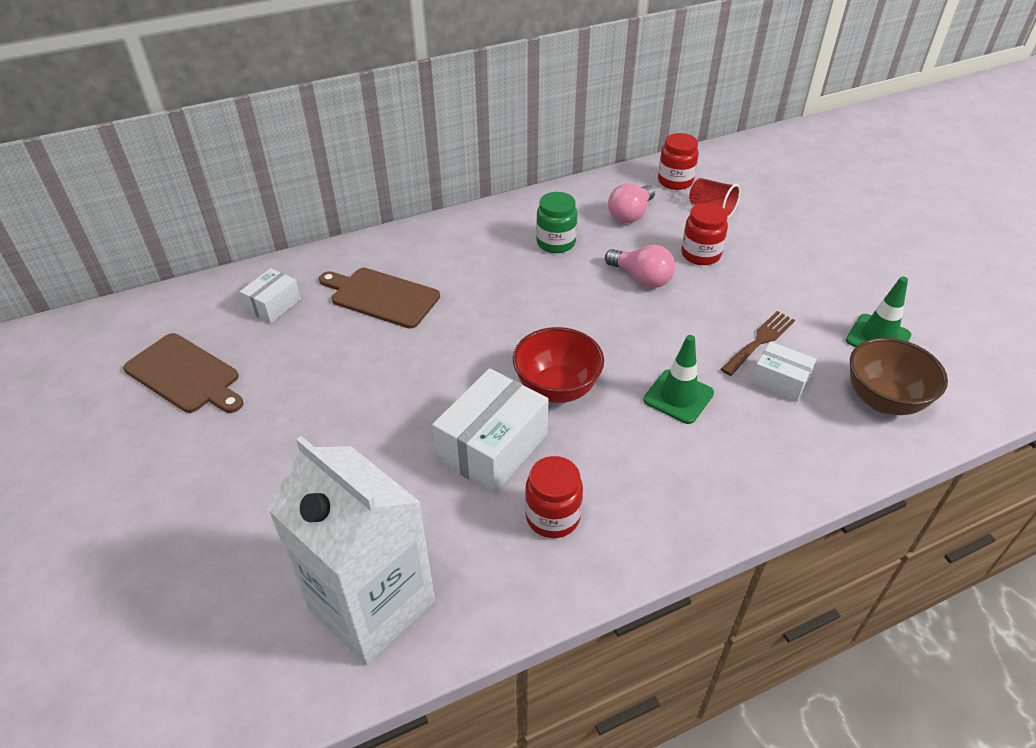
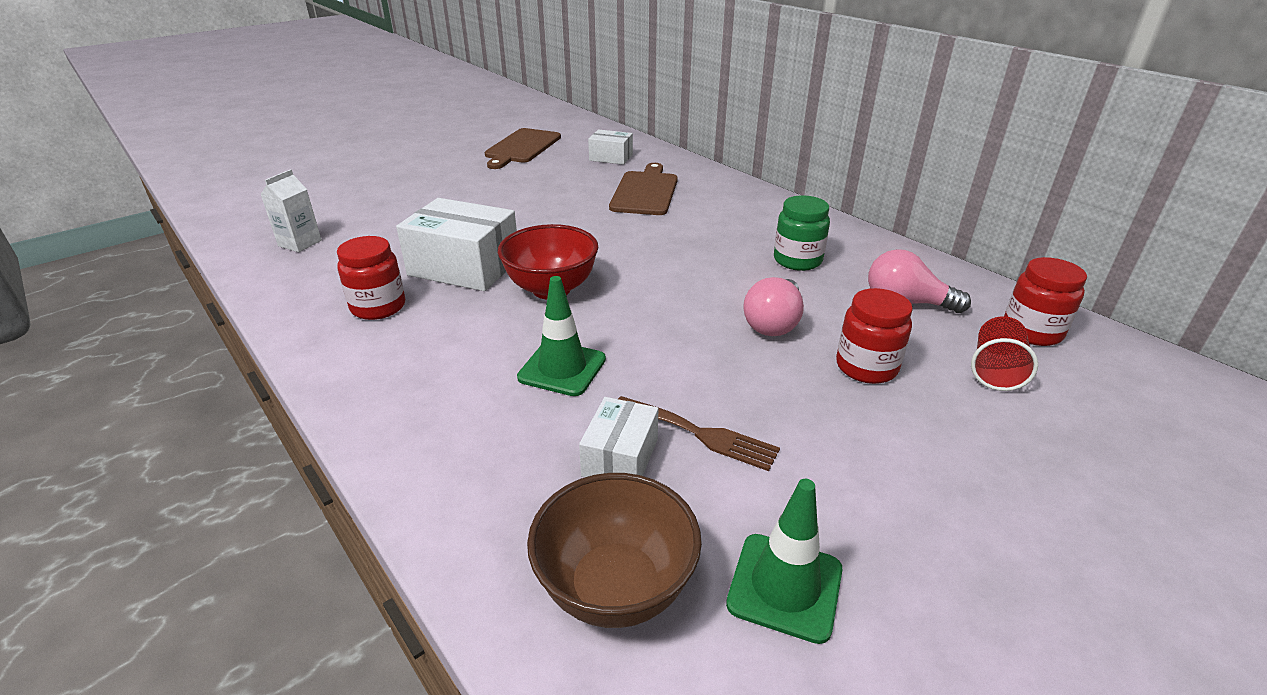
camera: 75 degrees right, 10 degrees down
white carton [268,436,435,665] -> white carton [260,169,322,252], size x0.41

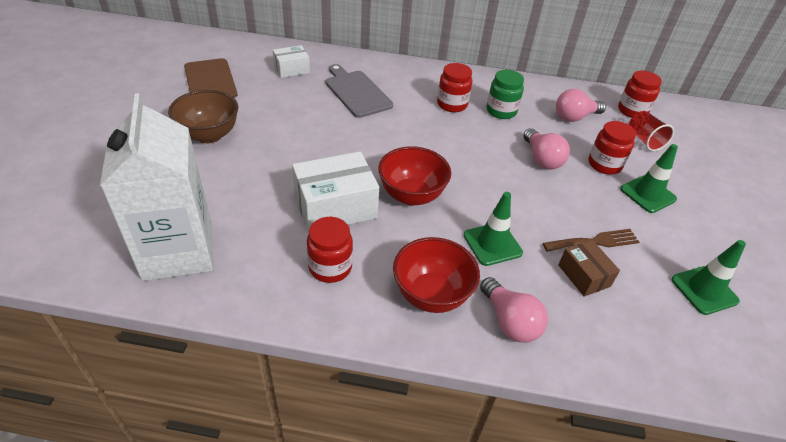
camera: 45 degrees left, 10 degrees up
white carton [260,169,322,252] -> white carton [100,93,213,281], size x2.43
brown bowl [527,473,702,628] -> brown bowl moved to [168,90,238,143]
white box [579,397,658,477] -> brown box [558,240,620,297]
brown cutting board [609,163,678,215] -> grey cutting board [326,64,393,118]
none -> red bowl [393,237,480,313]
none -> red jar [437,63,472,112]
none -> pink light bulb [480,277,548,343]
none -> green traffic cone [620,144,678,213]

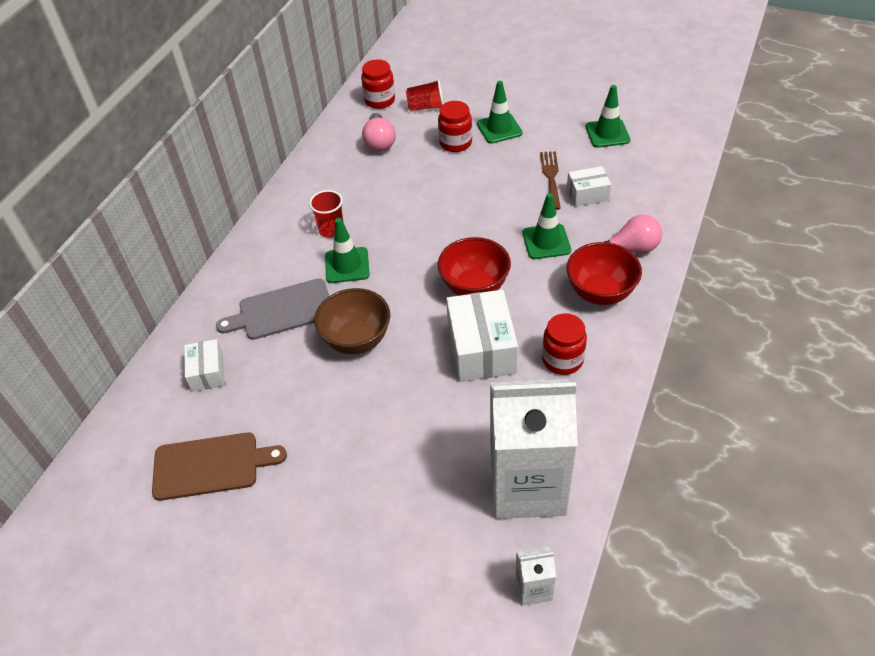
camera: 70 degrees left, 5 degrees up
brown bowl [168,90,238,143] -> brown bowl moved to [314,288,390,354]
red jar [437,63,472,112] -> red cup [309,190,343,238]
green jar [486,70,524,119] -> none
pink light bulb [523,128,570,169] -> none
brown box [558,240,620,297] -> white box [567,166,611,206]
none -> green traffic cone [325,218,370,283]
none -> white carton [515,546,556,606]

